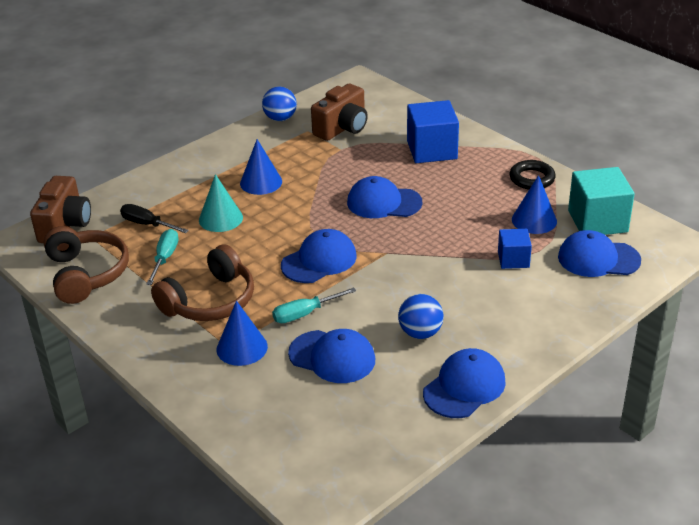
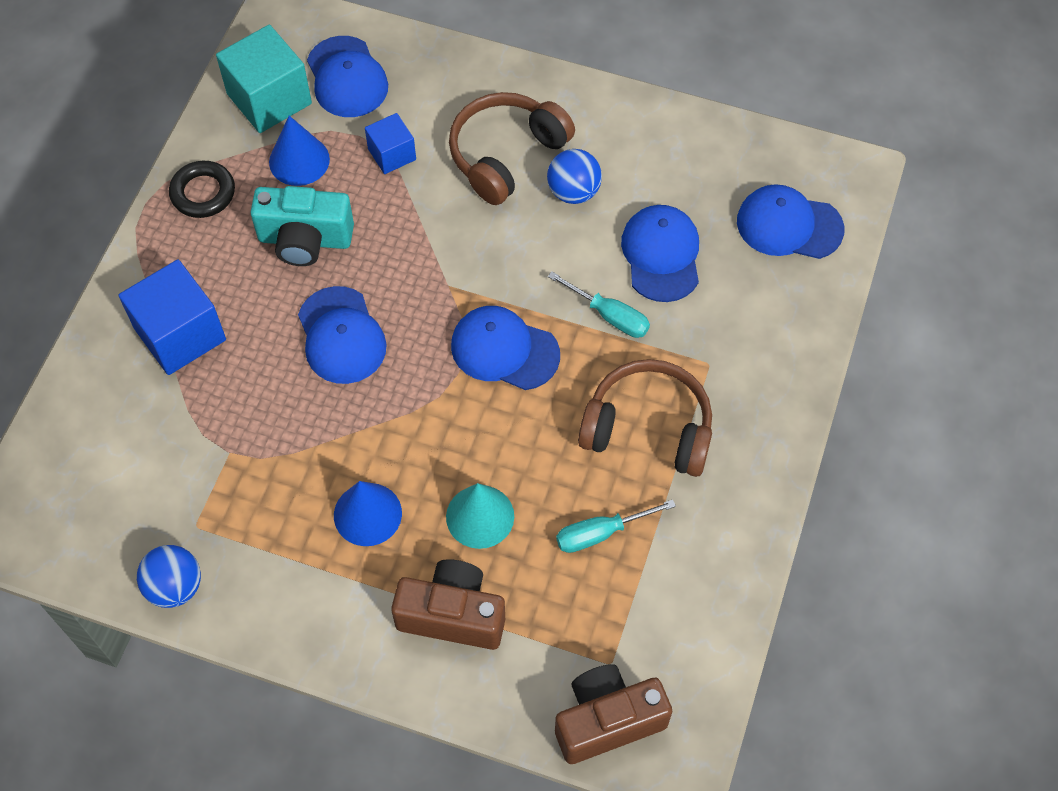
camera: 120 degrees left, 25 degrees up
brown headphones [44,226,129,304] -> brown headphones moved to [449,92,575,205]
black screwdriver [120,204,189,233] -> none
blue cone [217,301,268,366] -> none
brown camera [311,84,368,141] -> brown camera moved to [391,559,505,650]
blue cap [423,348,506,418] -> blue cap moved to [737,184,844,259]
none -> turquoise camera [250,186,354,266]

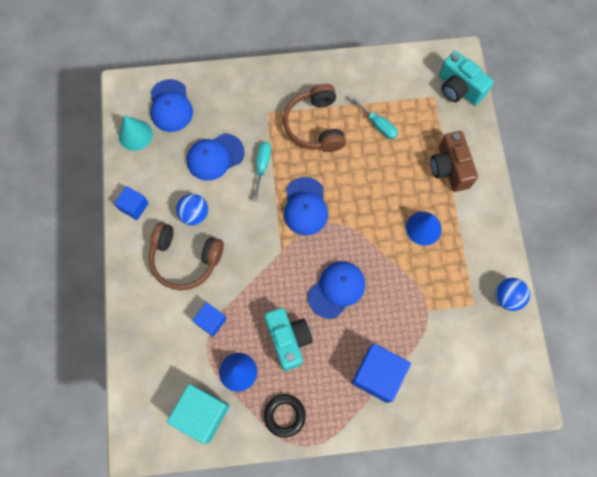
camera: 115 degrees left, 10 degrees up
blue cap [307,36,388,117] -> none
turquoise cone [446,483,514,549] -> turquoise cone moved to [119,116,153,151]
brown camera [555,664,672,764] -> turquoise camera [439,51,494,105]
none -> blue cube [114,186,149,220]

